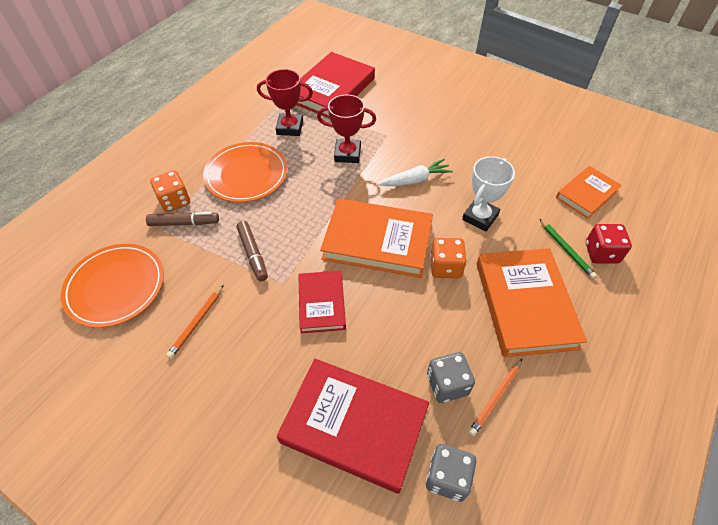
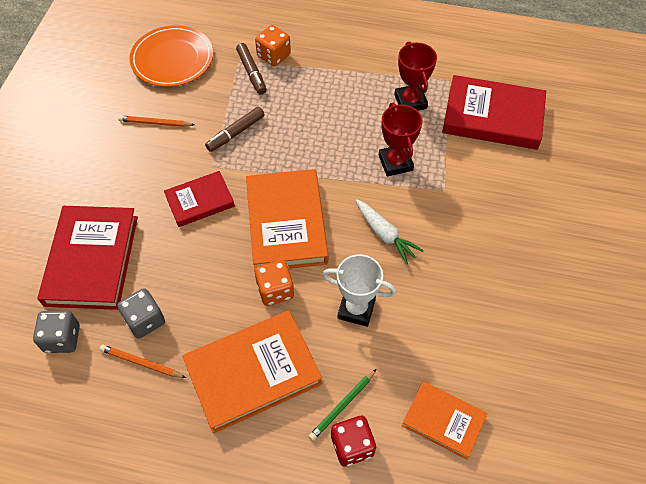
camera: 70 degrees right, 5 degrees up
orange plate [203,142,288,202] -> none

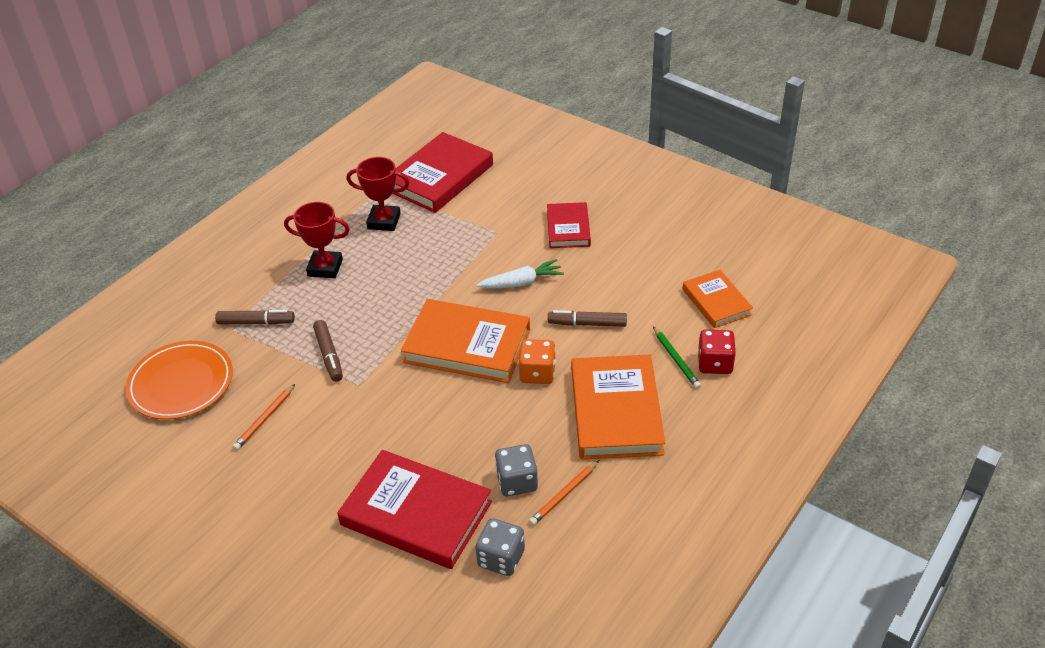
camera: 65 degrees left, 15 degrees down
red book [164,171,235,227] -> red book moved to [547,202,591,248]
orange dice [255,25,291,66] -> none
white trophy [323,254,396,327] -> brown marker [548,310,627,327]
red trophy [379,103,422,176] -> red trophy moved to [284,202,350,278]
orange book [402,381,487,460] -> orange book turned 75 degrees counterclockwise [683,270,753,328]

